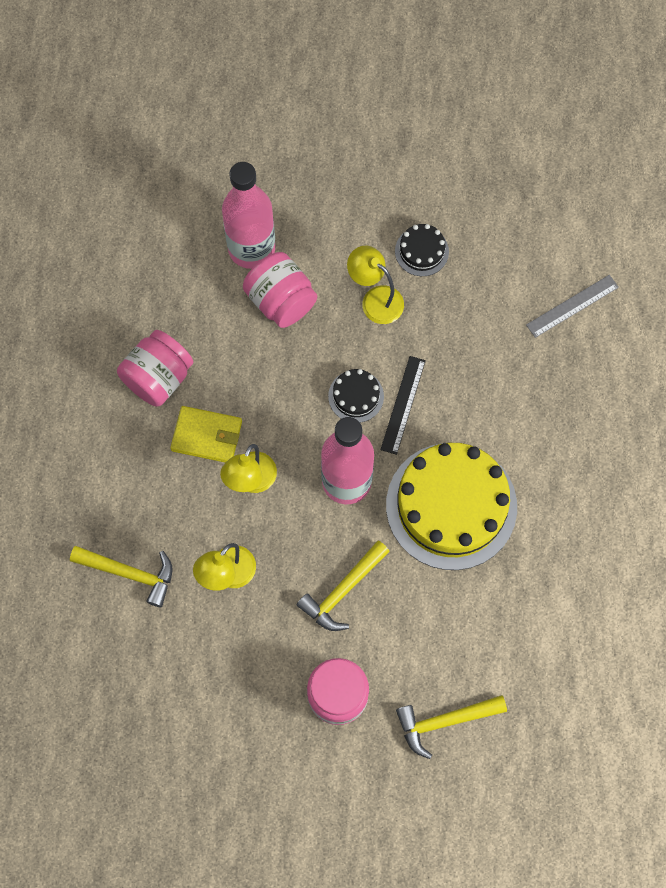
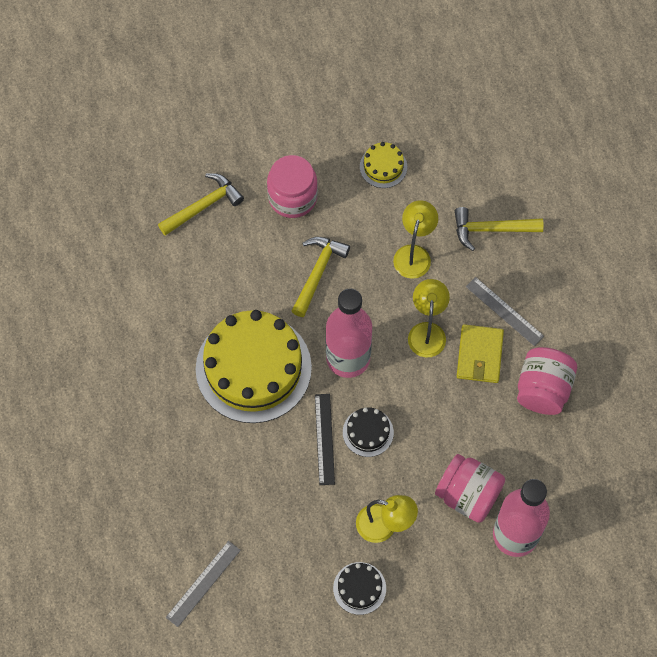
camera: 160 degrees right, 5 degrees down
yellow wallet [170,406,242,463] -> yellow wallet turned 75 degrees counterclockwise [457,324,504,383]
none -> yellow cake [360,142,407,188]
none -> grey ruler [466,277,544,346]

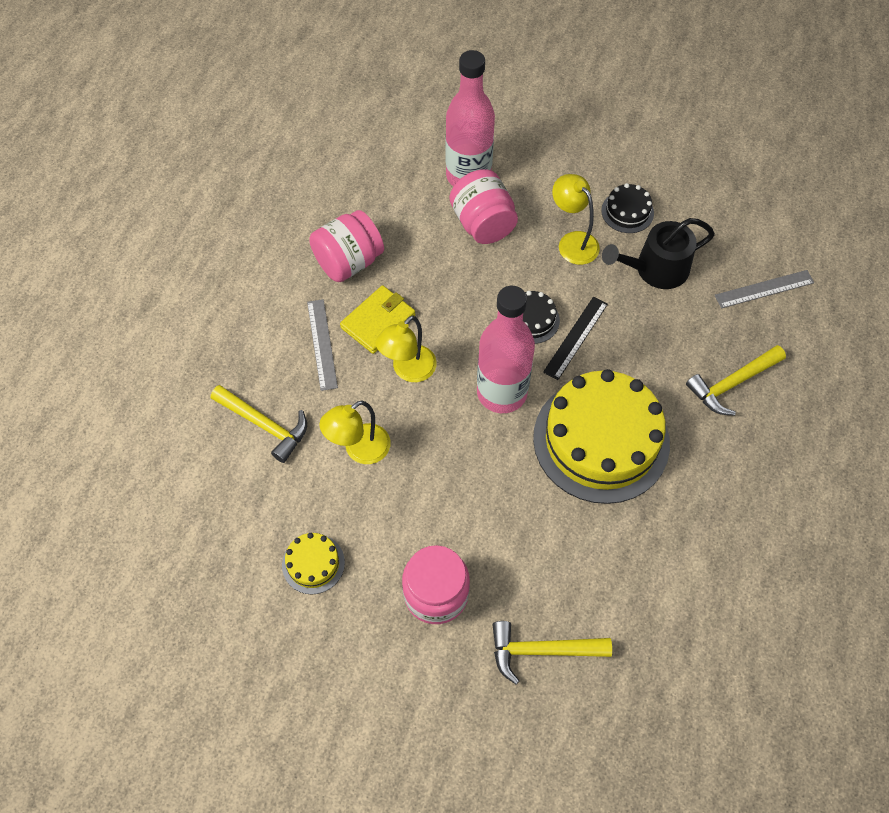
camera: 145 degrees left, 5 degrees down
yellow hammer [292,237,350,317] -> yellow hammer moved to [686,345,786,416]
none -> black watering can [602,218,715,289]

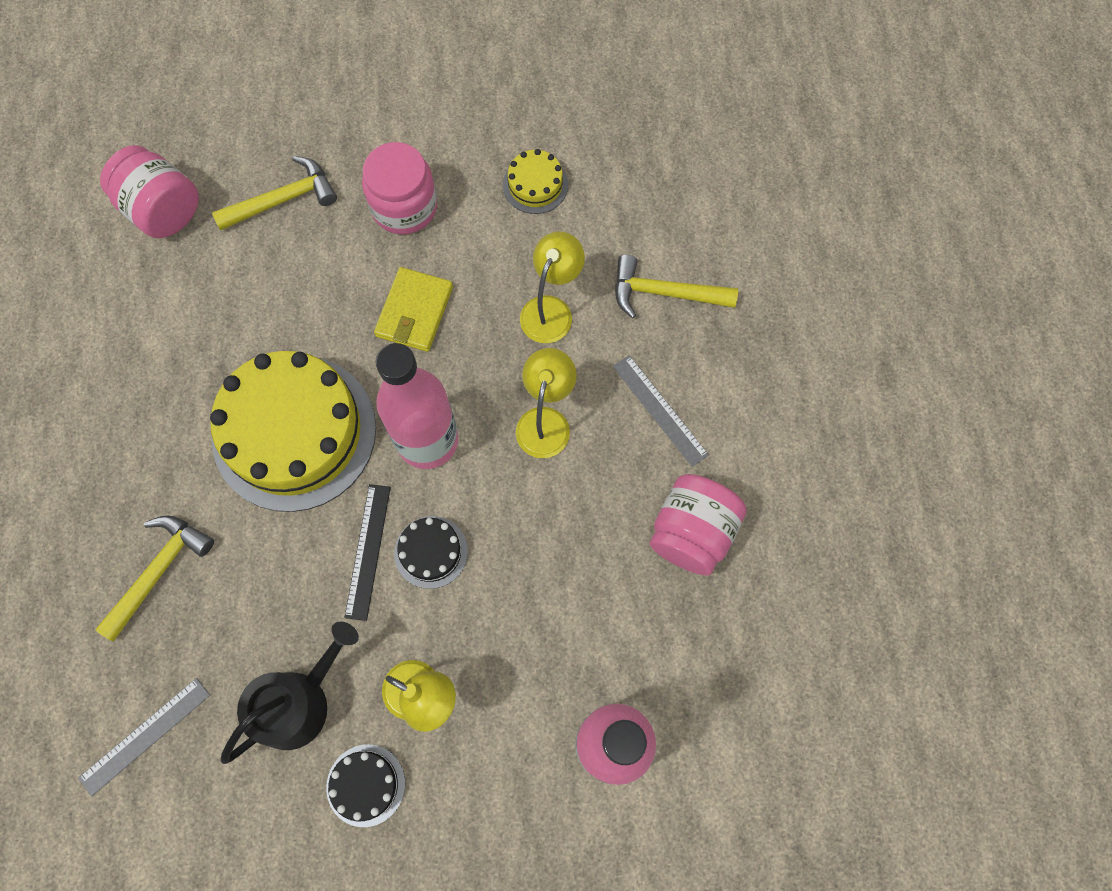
camera: 155 degrees right, 10 degrees up
yellow wallet [340,285,415,354] -> yellow wallet moved to [374,267,453,352]
pink jar [450,169,518,244] -> pink jar moved to [100,145,199,238]

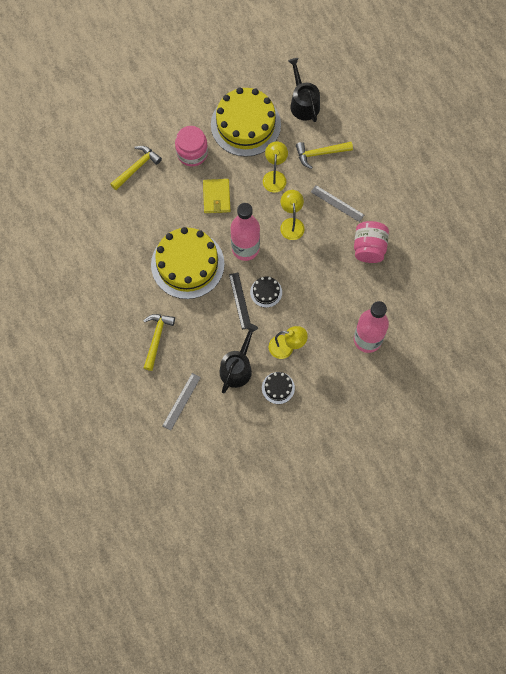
camera: 20 degrees left, 0 degrees up
pink jar [100,145,199,238] -> none
yellow cake [503,149,568,214] -> yellow cake [211,87,281,157], size x2.30
none -> black watering can [288,58,320,122]

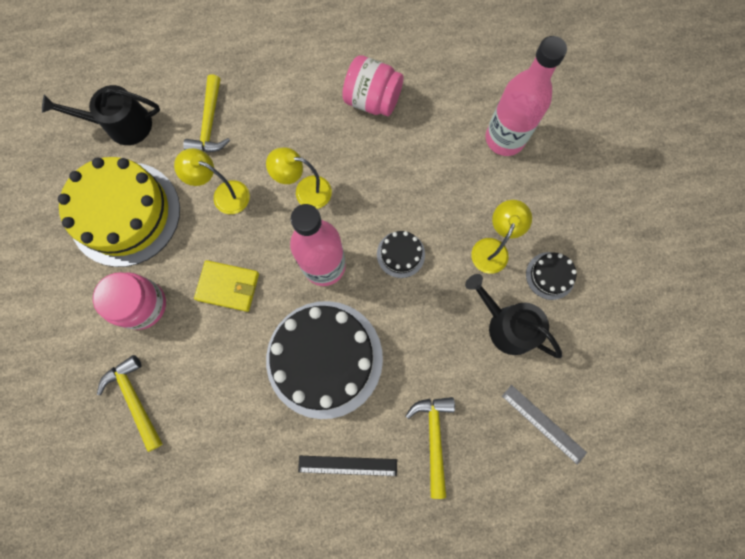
camera: 75 degrees left, 5 degrees up
yellow hammer [143,314,175,371] -> yellow hammer turned 60 degrees clockwise [406,397,455,499]
yellow cake [151,227,224,299] -> black cake [266,301,383,419]
black ruler [229,273,251,330] -> black ruler moved to [298,456,397,476]
grey ruler [311,185,364,222] -> none

